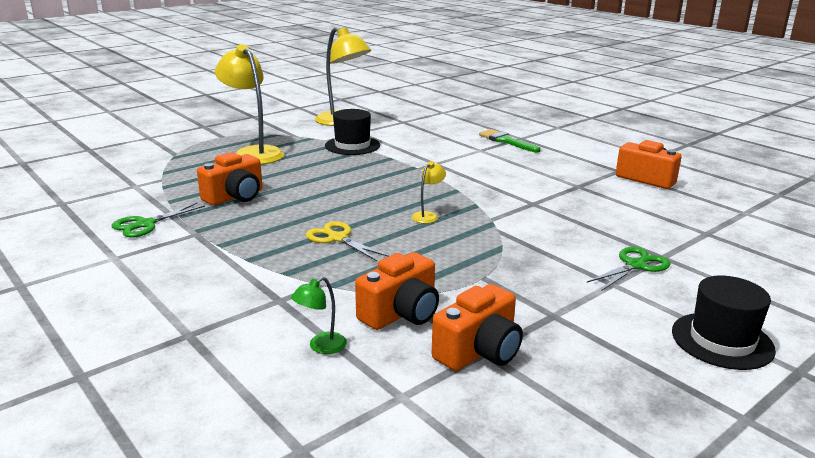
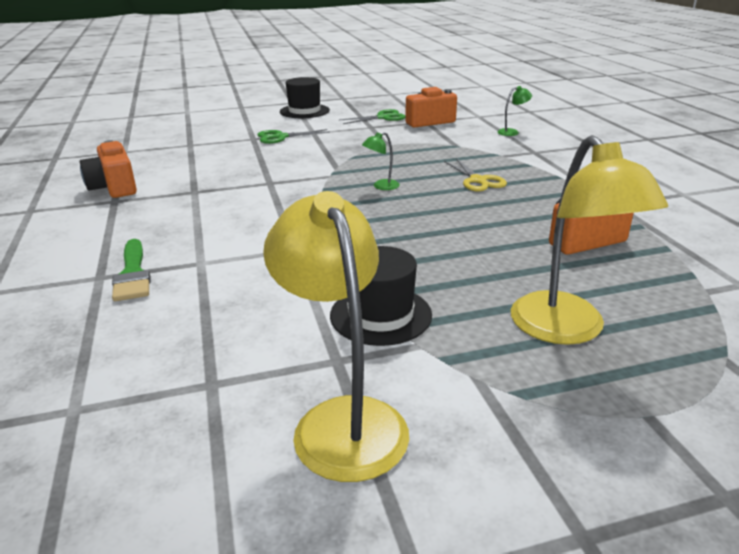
camera: 155 degrees left, 5 degrees up
green scissors [112,203,205,238] -> green scissors moved to [340,109,405,124]
orange camera [355,252,439,330] -> none
yellow lamp [412,161,446,223] -> green lamp [362,132,400,190]

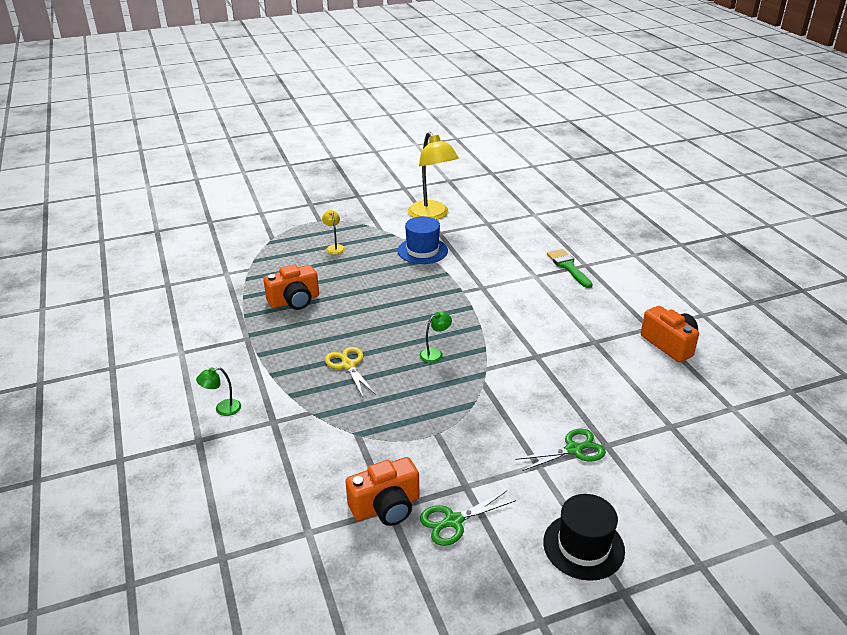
camera: 175 degrees right, 5 degrees up
black hat [330,246,432,346] -> blue hat [397,216,448,264]
green lamp [497,86,532,136] -> green lamp moved to [196,367,241,416]
yellow lamp [511,135,668,345] -> yellow lamp [322,210,345,255], size x0.44

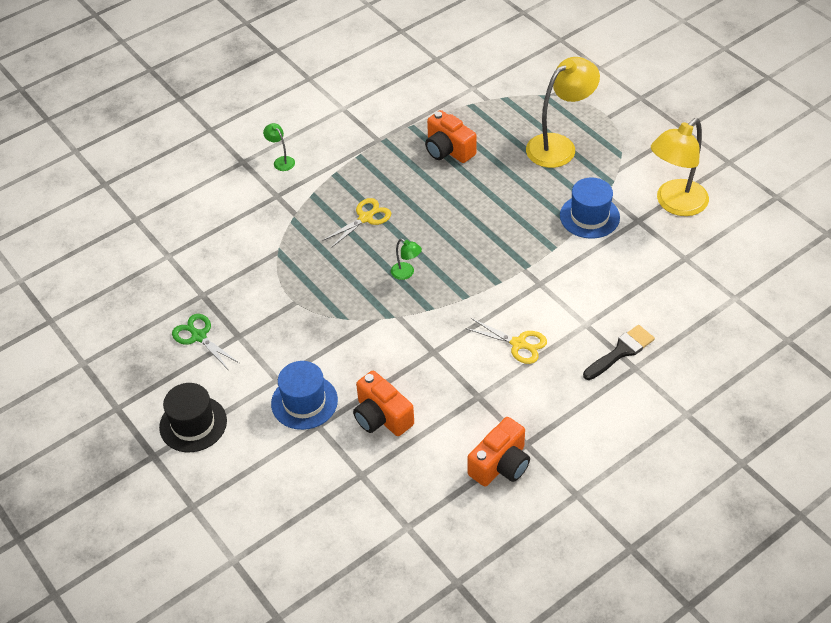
camera: 75 degrees right, 15 degrees up
yellow lamp [322,210,345,255] -> yellow lamp [526,57,600,168], size x2.30
orange camera [345,457,419,526] -> orange camera moved to [353,371,414,436]
green scissors [515,429,606,471] -> blue hat [271,361,338,430]
green brush [547,249,593,288] -> black brush [583,325,655,380]
none -> yellow scissors [465,318,547,364]

